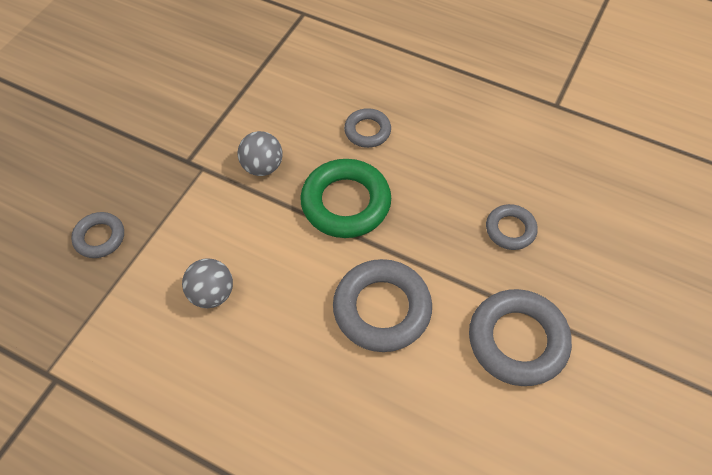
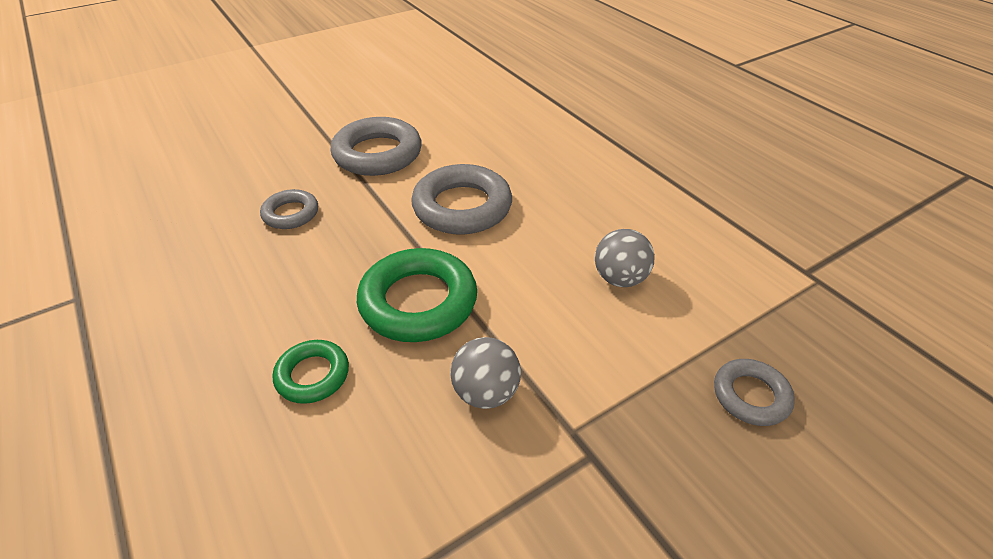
camera: 150 degrees left, 15 degrees down
grey ring [344,108,391,148] -> green ring [273,340,349,404]

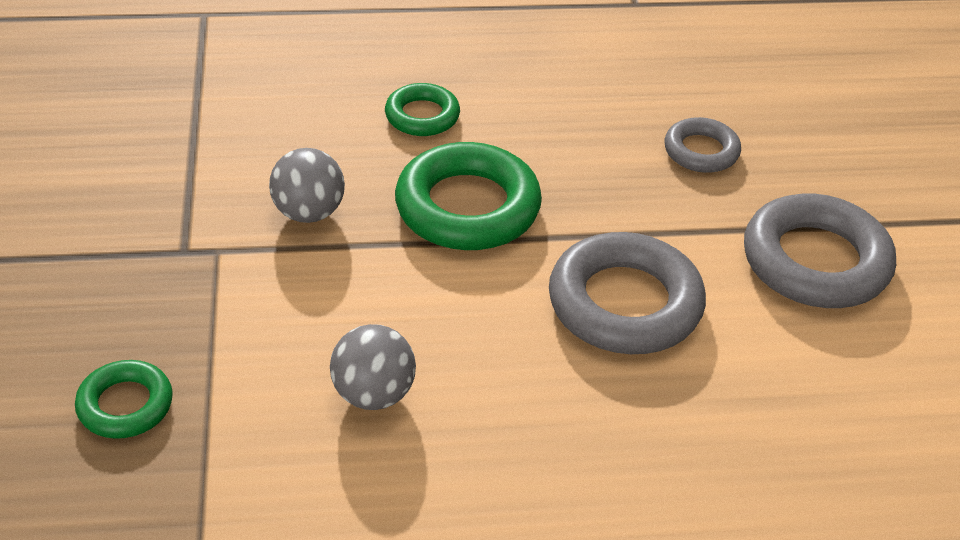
camera: 115 degrees right, 0 degrees up
grey ring [714,359,795,426] -> green ring [75,360,173,439]

